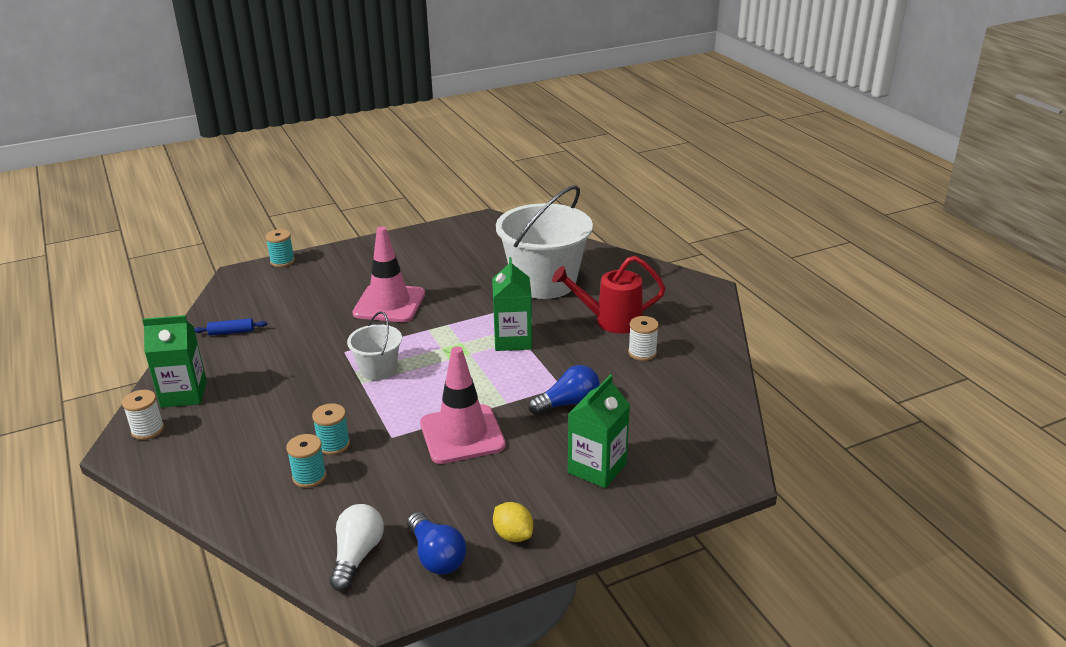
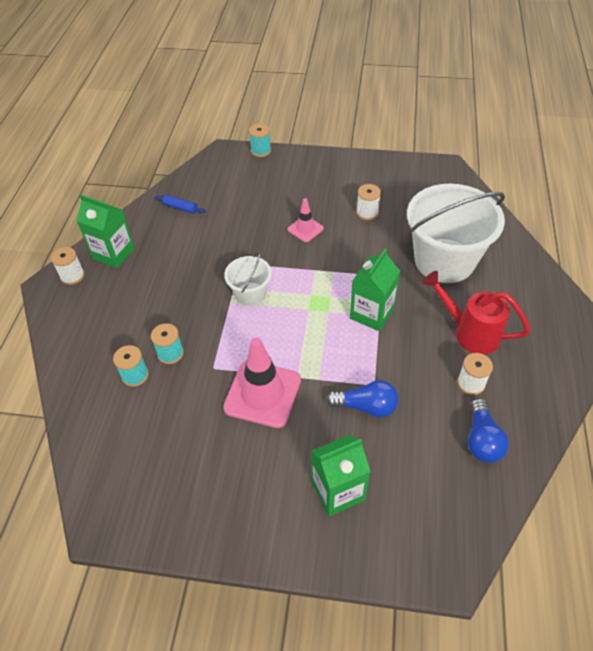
camera: 35 degrees right, 20 degrees up
white light bulb [330,504,384,591] -> none
pink traffic cone [352,226,425,322] -> pink traffic cone [288,198,324,242], size x0.53
blue light bulb [407,512,467,575] -> blue light bulb moved to [468,398,509,463]
yellow lemon [493,502,533,542] -> none
none -> white spool [356,184,381,220]

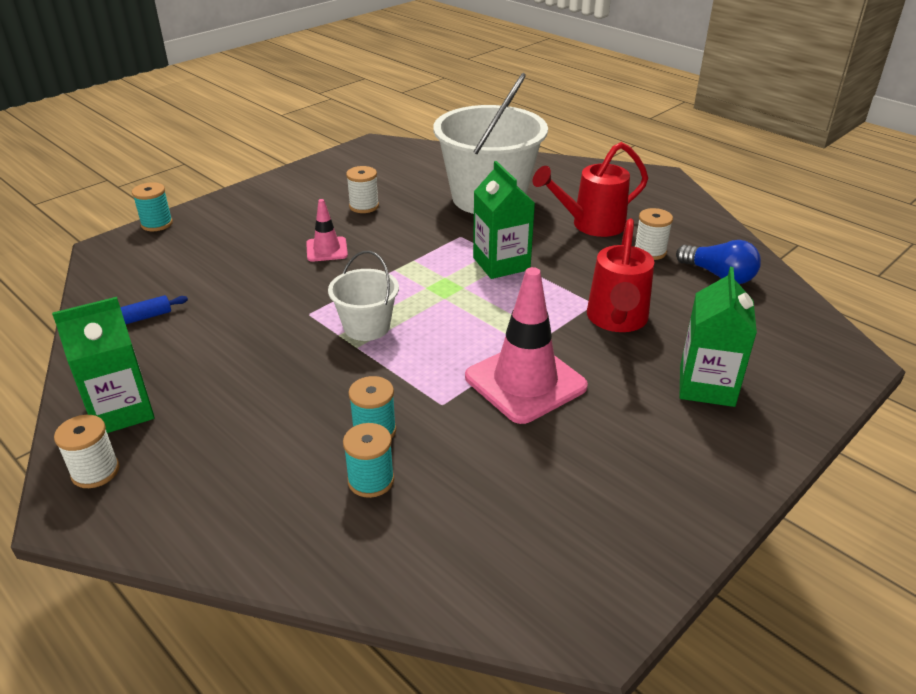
camera: 55 degrees left, 15 degrees down
blue light bulb [326,380,399,418] -> red watering can [587,219,654,332]

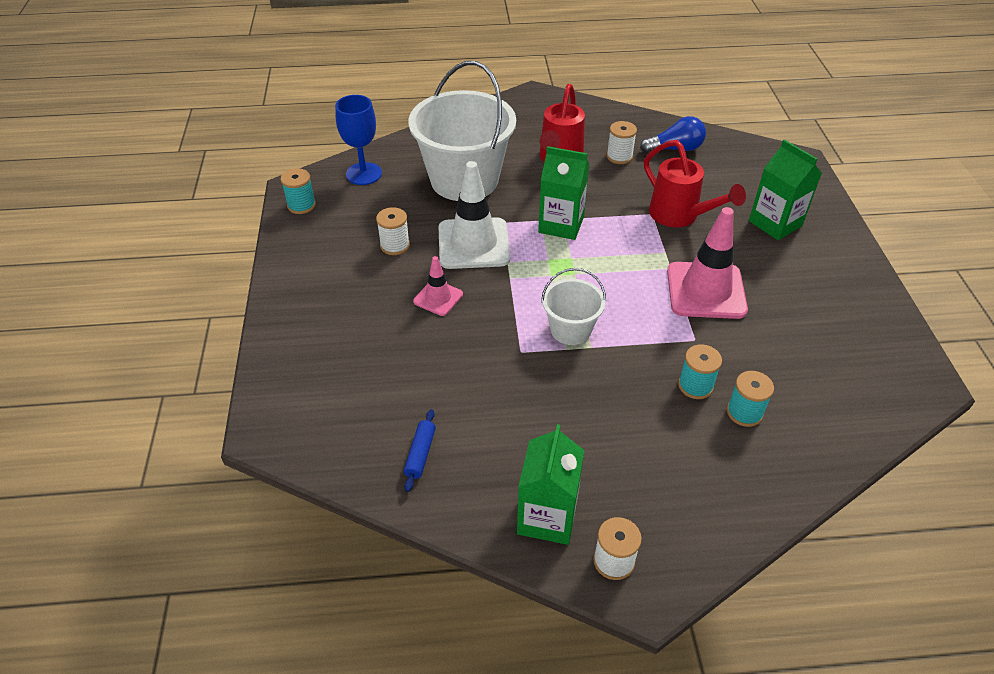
camera: 50 degrees left, 10 degrees up
turquoise spool [132,182,173,231] -> turquoise spool moved to [281,168,316,214]
none -> blue goblet [335,95,382,185]
none -> white traffic cone [438,161,510,269]

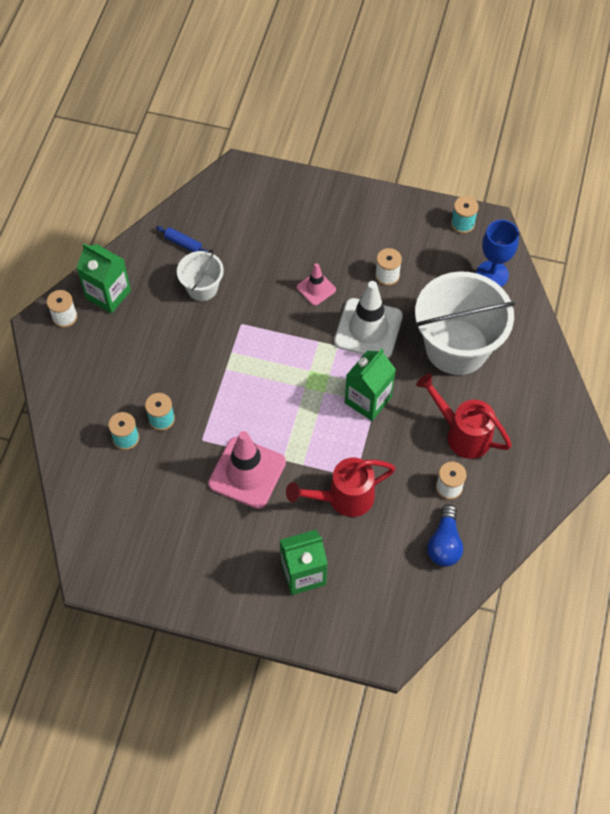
camera: 110 degrees right, 15 degrees up
white bucket [541,268,606,345] -> white bucket moved to [177,250,224,301]

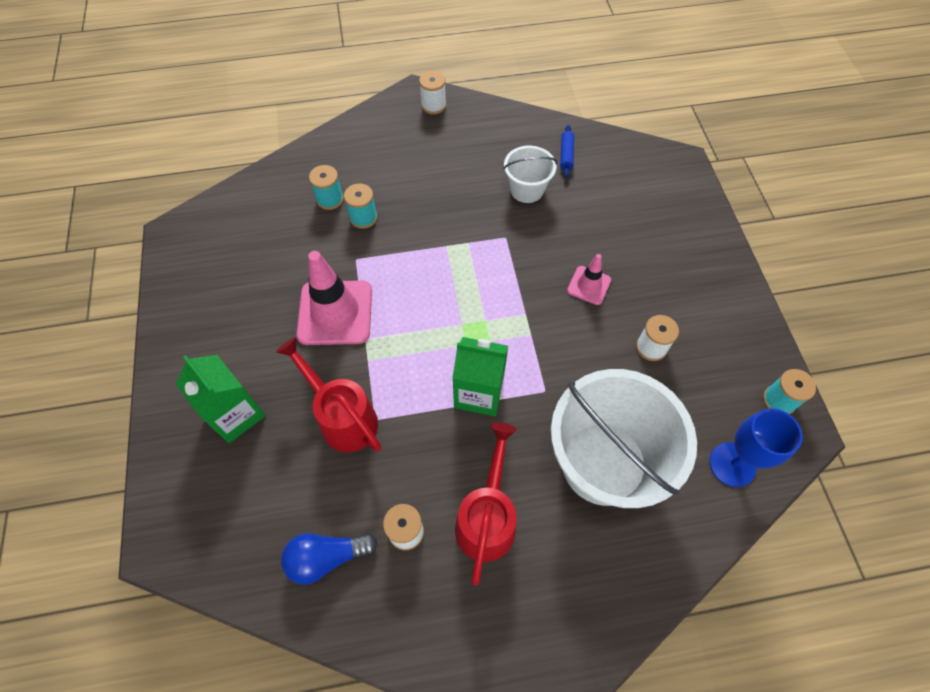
camera: 65 degrees right, 0 degrees up
green carton [76,243,131,313] -> none
white traffic cone [334,281,403,358] -> none

